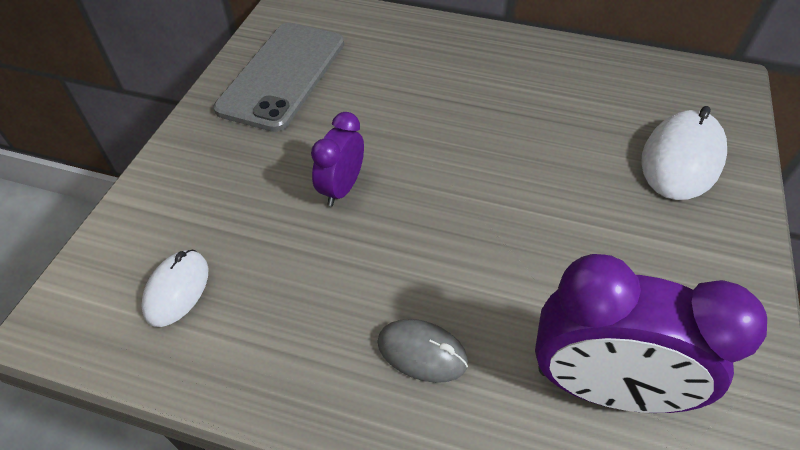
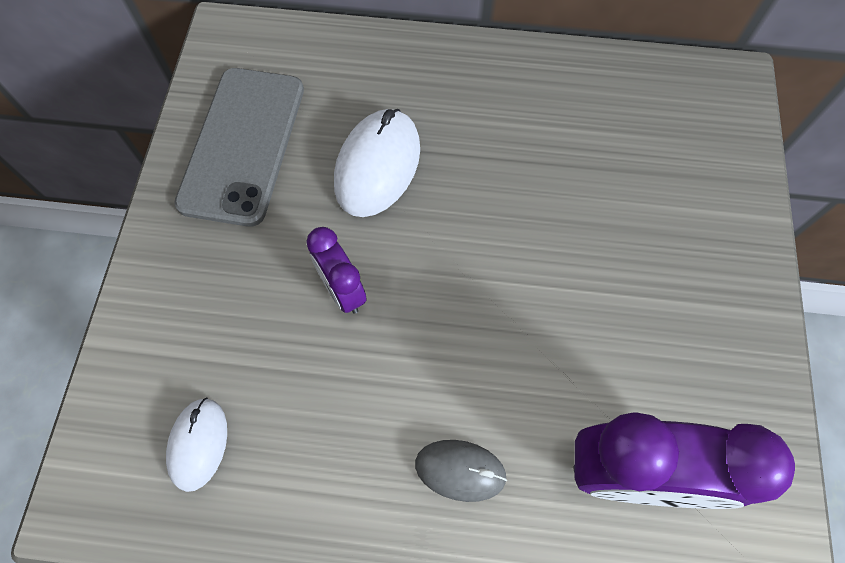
camera: 10 degrees left, 15 degrees up
purple clock [311,112,364,206] -> purple clock turned 45 degrees counterclockwise [306,227,367,314]
white mouse [641,106,727,200] -> white mouse moved to [334,109,420,217]

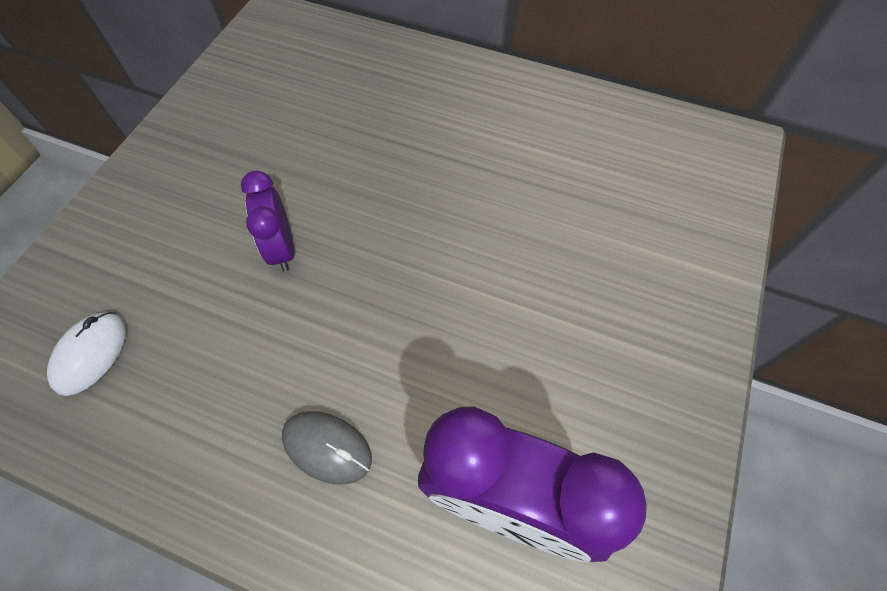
camera: 15 degrees right, 5 degrees down
grey phone [174,68,304,227] -> none
white mouse [334,109,420,217] -> none

